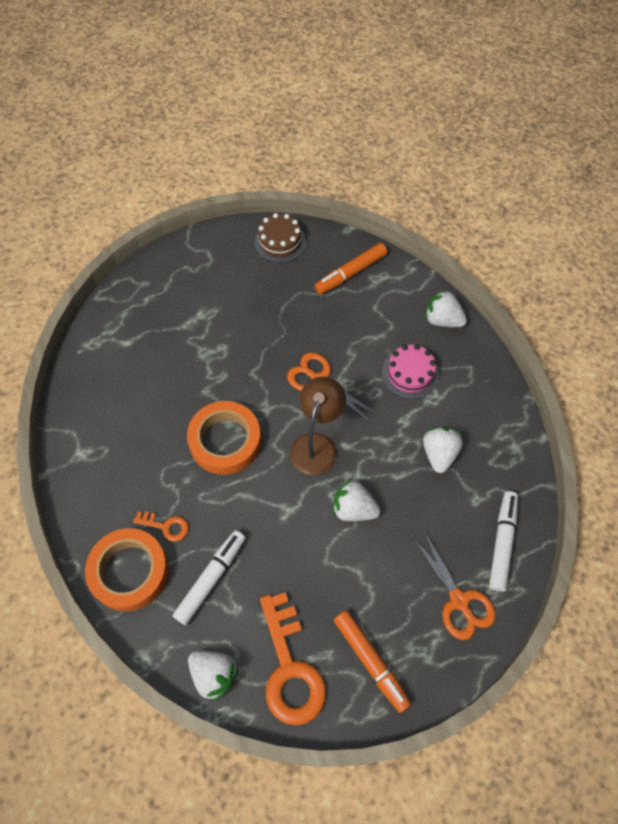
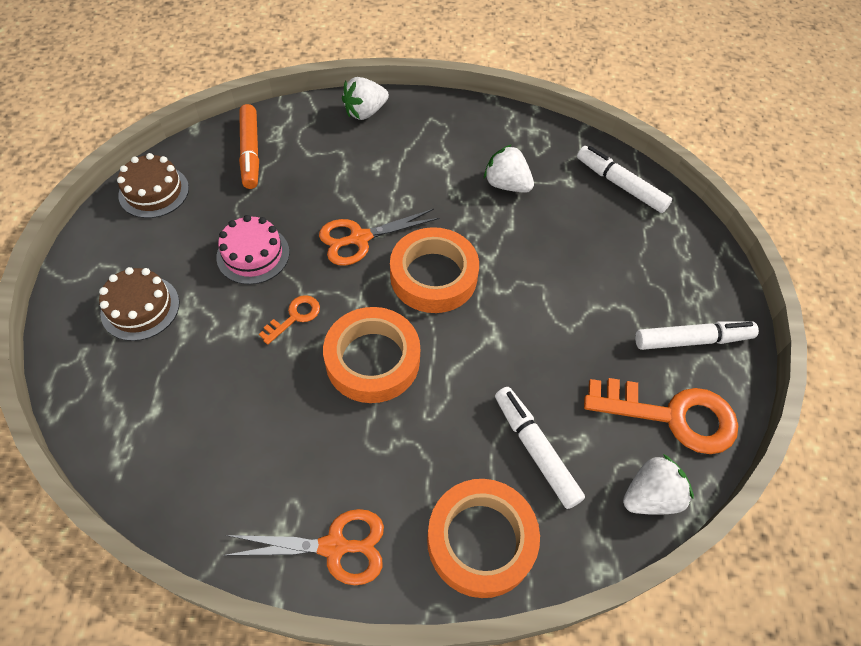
camera: 65 degrees left, 5 degrees down
orange key [133,511,189,542] -> orange key moved to [259,295,320,345]
brown lamp [290,377,346,475] -> orange tape [390,227,479,313]
white strawberry [333,479,380,521] -> none
orange marker [334,610,411,713] -> white marker [635,321,759,350]
pink cake [382,344,439,399] -> pink cake moved to [216,215,290,285]
orange scissors [412,531,496,640] -> orange scissors moved to [223,509,384,585]
none -> brown cake [99,267,179,341]

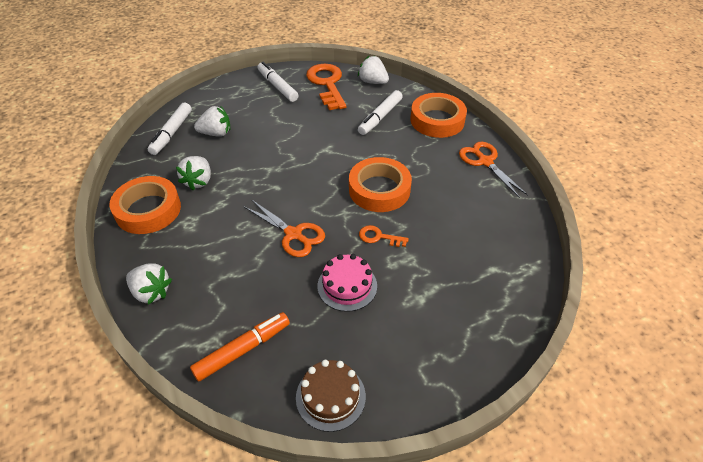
camera: 115 degrees left, 10 degrees down
brown cake [99,267,179,341] -> none
orange tape [390,227,479,313] -> orange tape moved to [109,176,181,234]
none -> white strawberry [194,106,230,137]

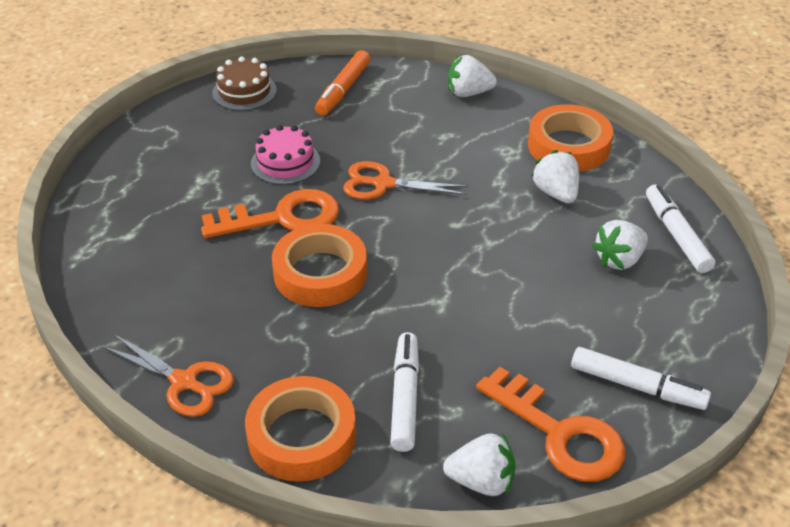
camera: 150 degrees right, 5 degrees down
orange key [359,225,409,247] -> orange key [201,189,339,238], size x2.09

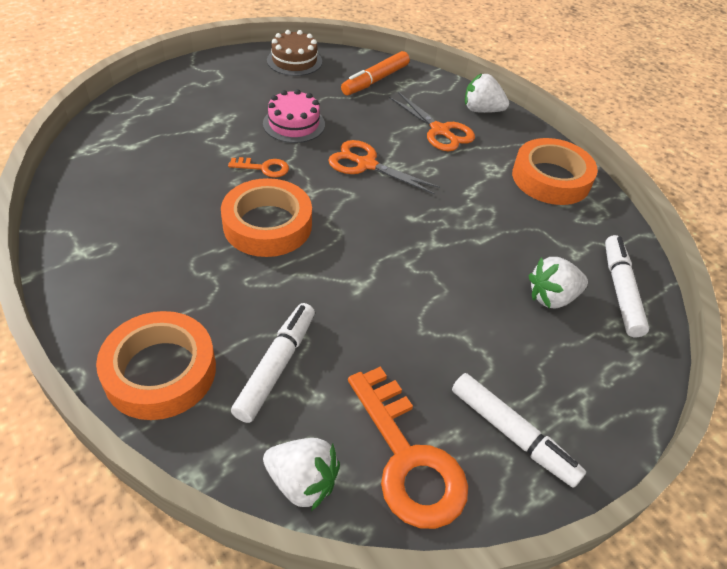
camera: 15 degrees right, 5 degrees up
orange scissors [102,334,234,417] -> orange scissors moved to [389,92,475,151]
orange key [201,189,339,238] -> orange key [228,157,289,178], size x0.48
white strawberry [531,150,579,203] -> none

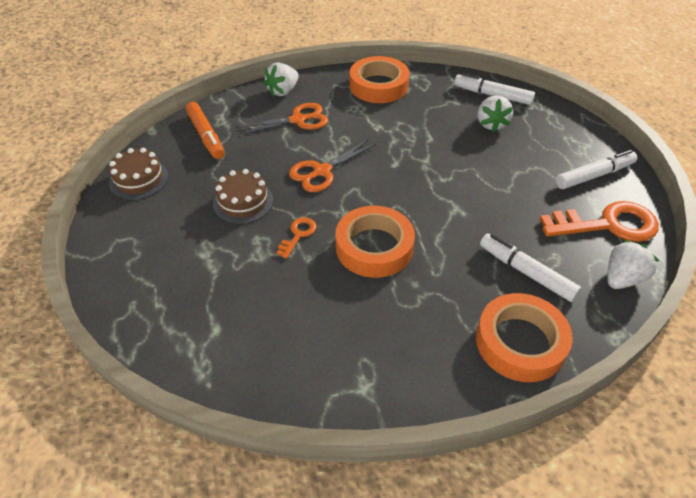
camera: 65 degrees left, 0 degrees up
pink cake [263,89,325,143] -> brown cake [213,169,273,224]

